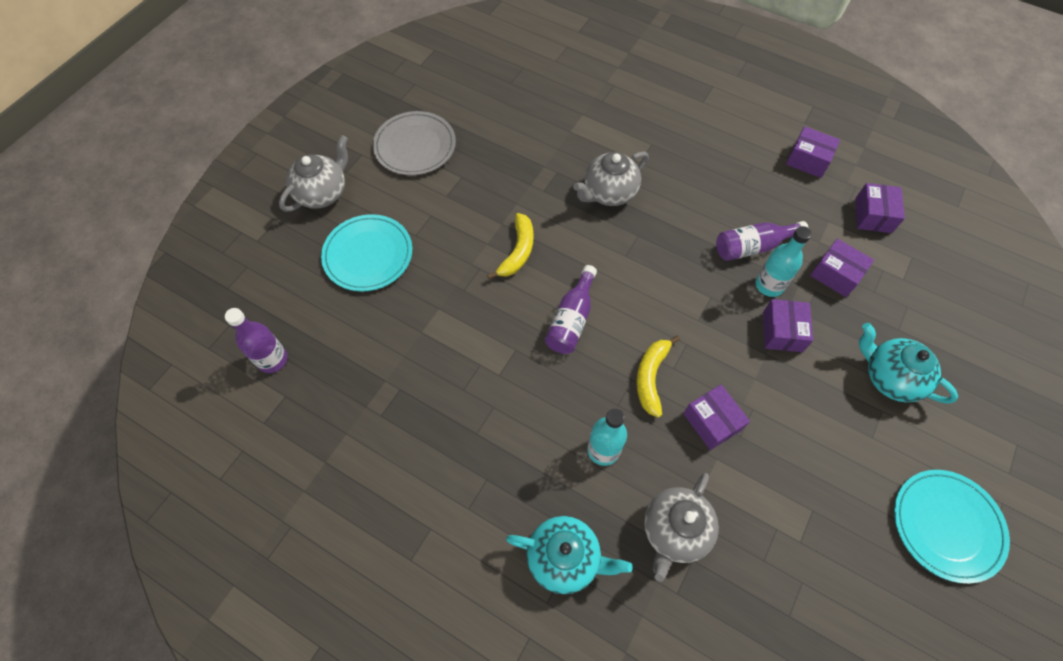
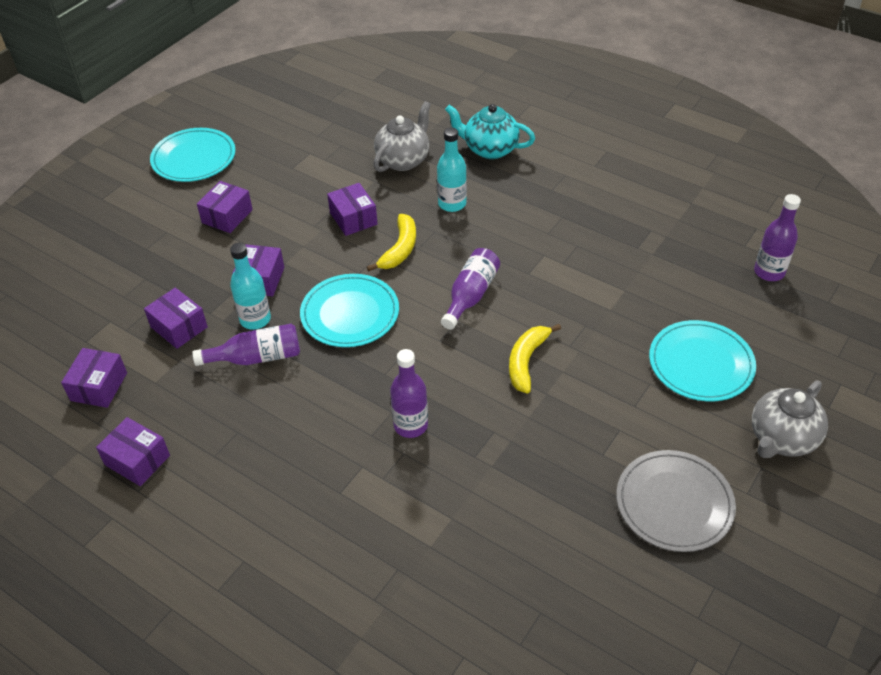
camera: 175 degrees left, 15 degrees down
grey teapot [573,152,649,206] -> purple bottle [390,349,428,438]
turquoise teapot [859,323,958,404] -> none
none -> purple box [197,181,253,233]
none -> turquoise plate [300,274,399,347]

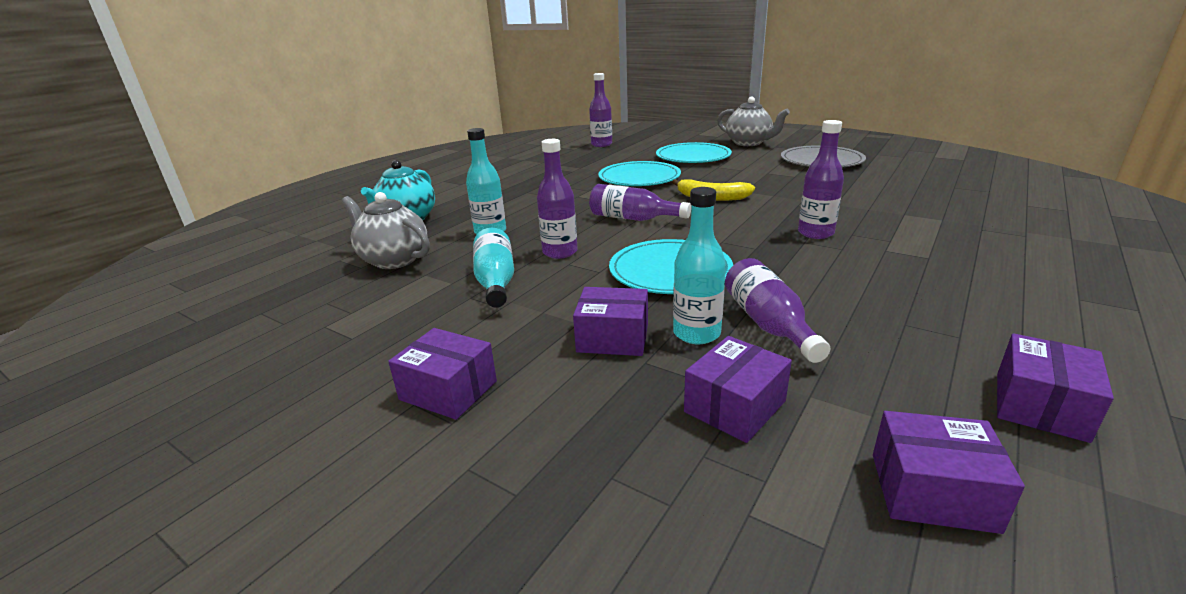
camera: 90 degrees left, 20 degrees down
turquoise plate [150,128,236,182] -> turquoise plate moved to [598,161,681,186]
purple box [327,183,378,236] -> turquoise bottle [473,228,514,308]
yellow banana [367,214,416,271] -> purple bottle [537,139,578,259]

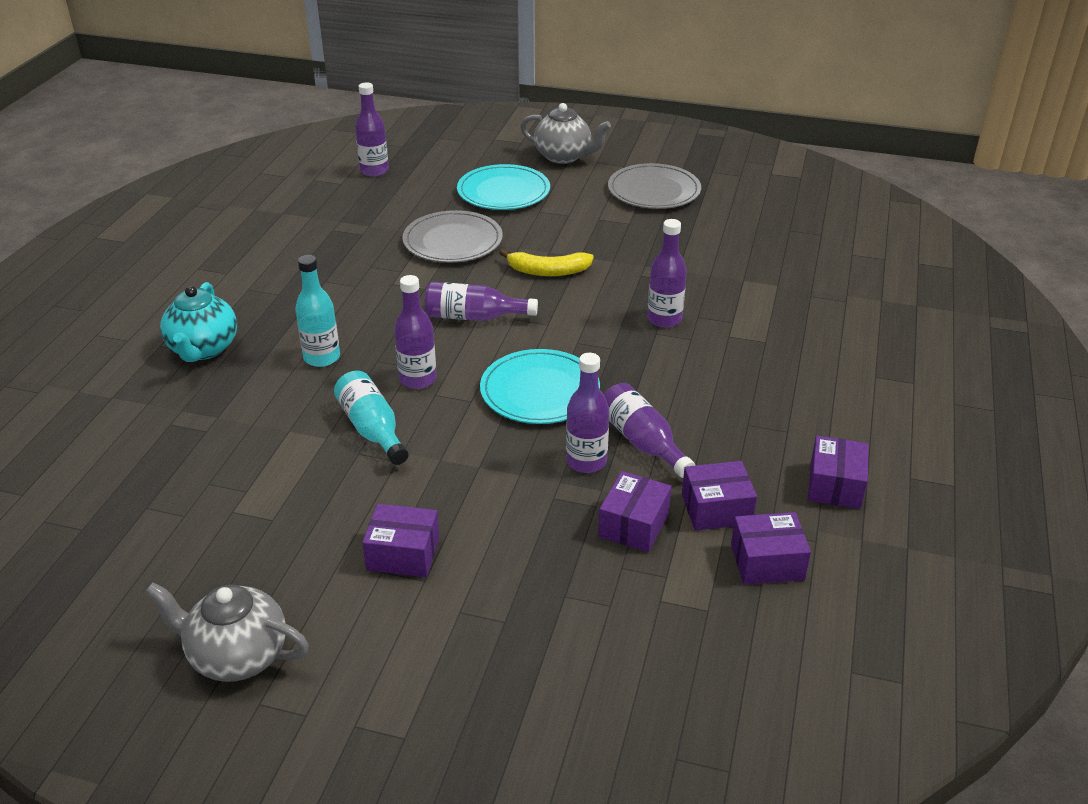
camera: 20 degrees left, 10 degrees up
grey teapot [342,192,430,269] -> grey teapot moved to [145,582,309,682]
purple box [573,287,648,356] -> purple box moved to [682,461,757,531]
turquoise plate [598,161,681,186] -> grey plate [402,210,503,263]
turquoise bottle [673,187,726,344] -> purple bottle [566,353,609,473]

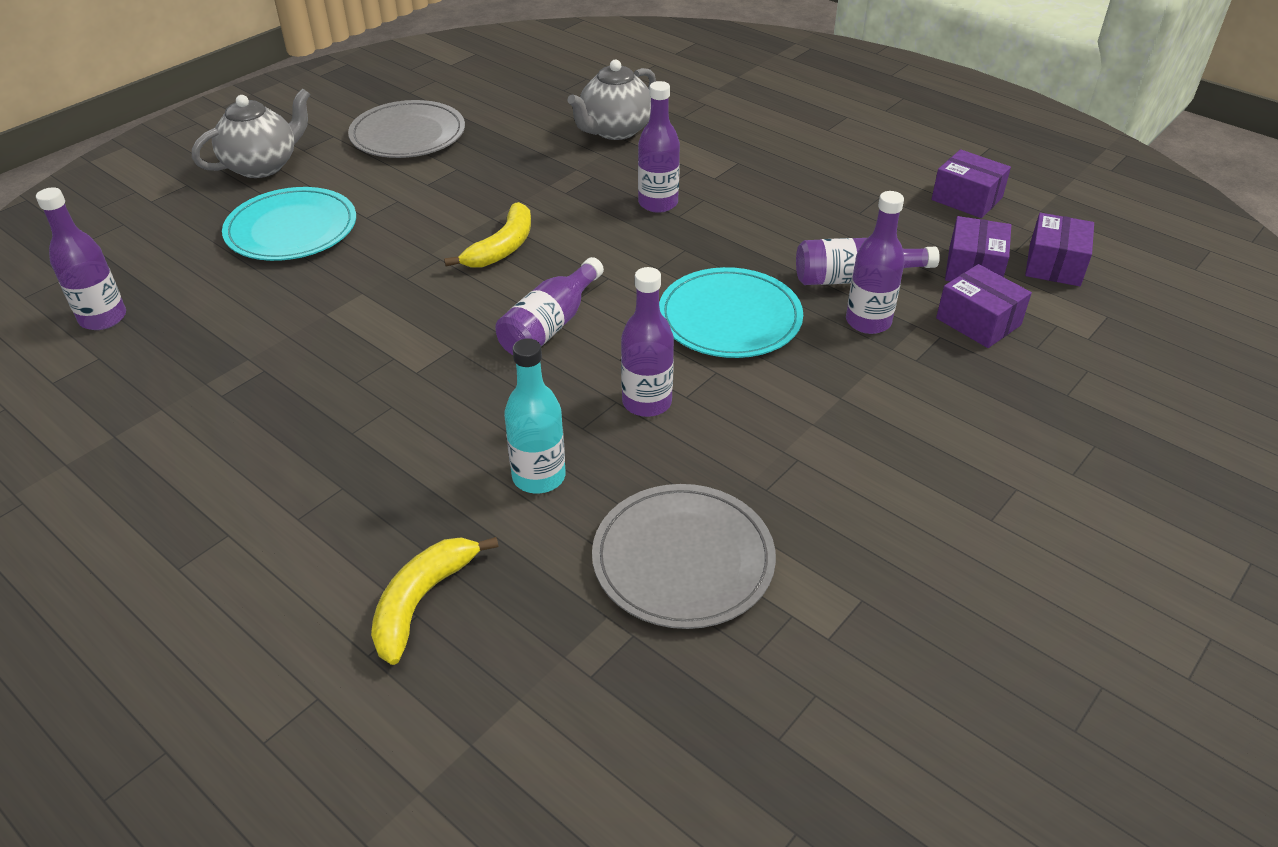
camera: 65 degrees left, 5 degrees up
grey teapot [145,582,309,682] -> grey teapot moved to [567,60,656,140]
turquoise teapot [160,282,237,362] -> yellow banana [371,537,499,665]
turquoise bottle [334,371,409,465] -> none
purple box [362,504,439,577] -> none
grey plate [402,210,503,263] -> grey plate moved to [592,484,776,629]

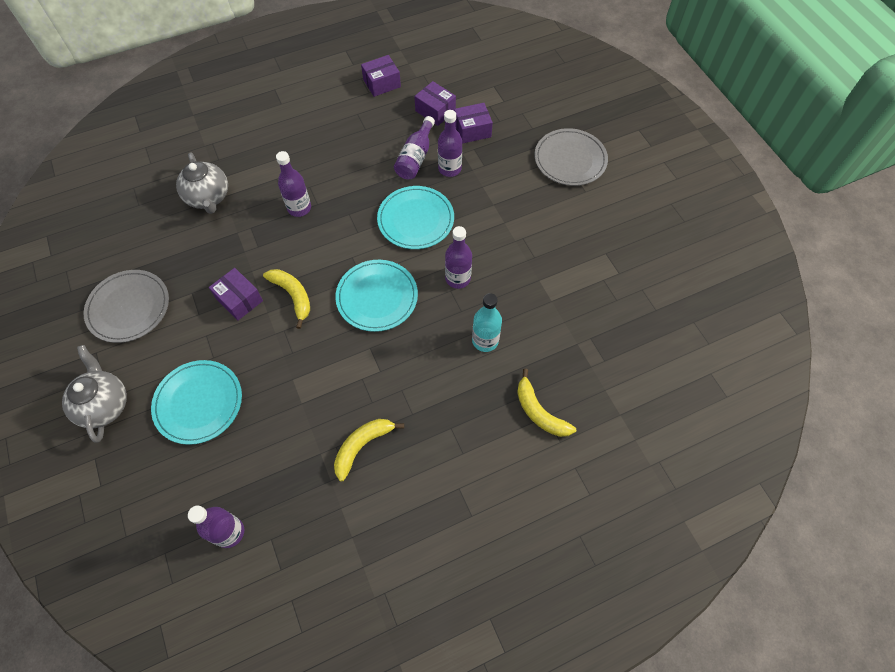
camera: 65 degrees left, 20 degrees up
purple bottle [495,257,604,355] -> turquoise plate [335,260,418,332]
grey plate [592,484,776,629] -> grey plate moved to [534,128,608,186]
purple box [1025,213,1094,286] -> purple box moved to [209,268,263,321]
none -> yellow banana [334,419,404,481]

